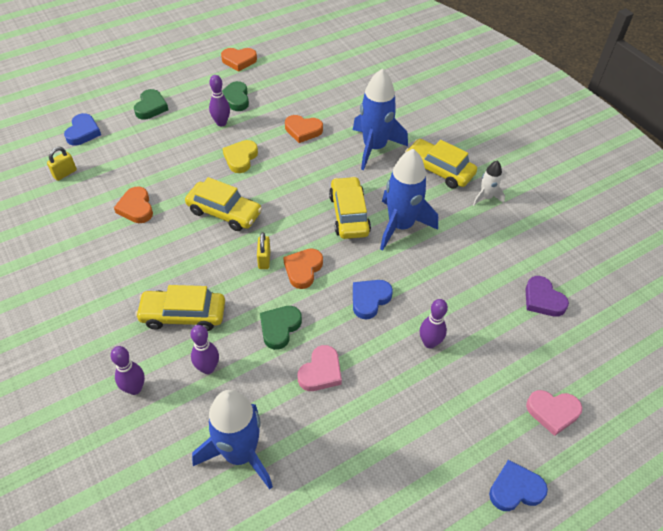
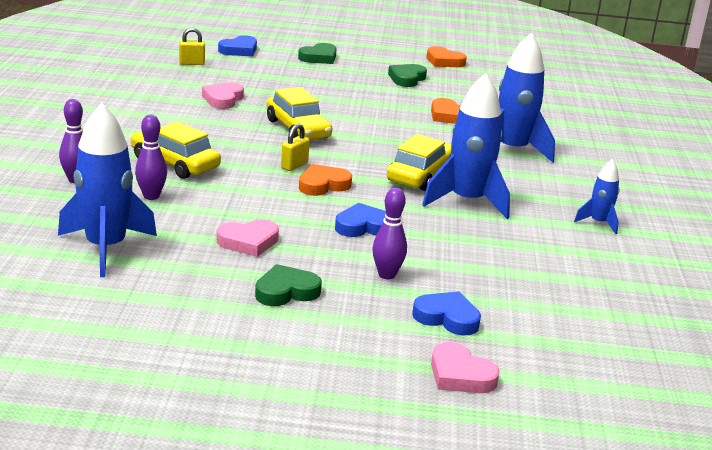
camera: 35 degrees right, 25 degrees down
orange heart [114,186,153,223] -> pink heart [202,82,244,109]
purple bowling pin [209,75,230,126] -> none
yellow heart [222,140,258,173] -> none
green heart [260,306,302,350] -> green heart moved to [255,264,322,306]
yellow car [405,139,477,189] -> none
white rocket [473,160,505,206] -> blue rocket [574,159,619,234]
blue heart [489,460,548,511] -> blue heart moved to [412,291,481,335]
purple heart [526,276,569,317] -> none

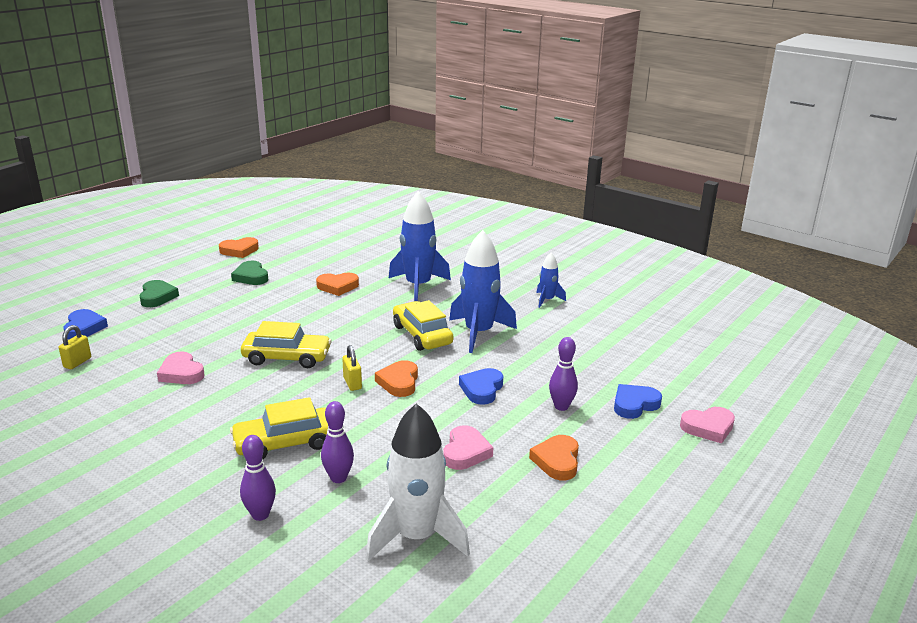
camera: 55 degrees left, 0 degrees up
blue rocket [58,103,157,277] -> white rocket [366,403,470,561]
green heart [255,264,322,306] -> orange heart [529,435,579,480]

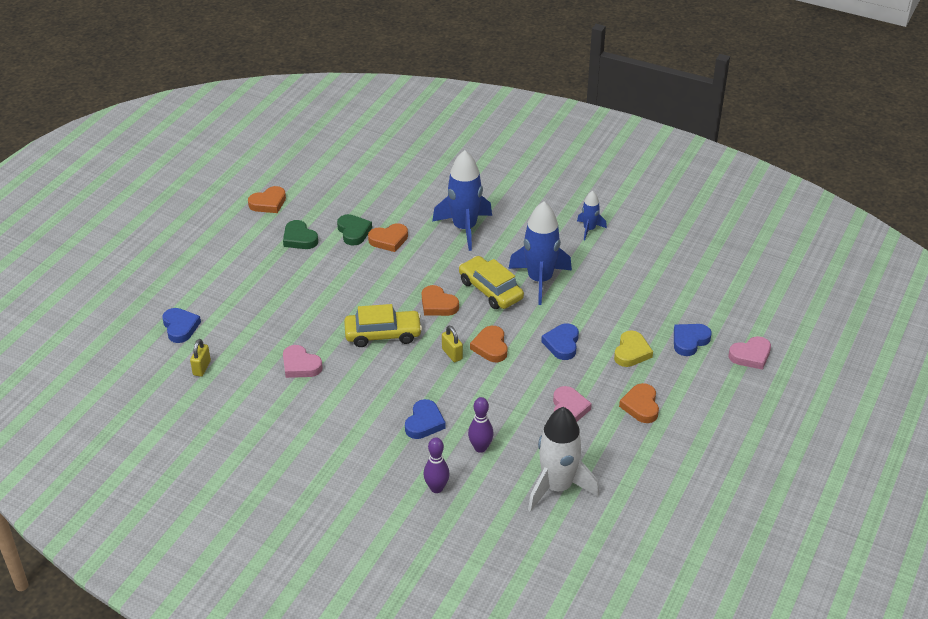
camera: 10 degrees left, 15 degrees up
green heart [139,280,179,307] -> green heart moved to [337,214,372,246]
yellow car [230,397,328,459] -> blue heart [405,399,446,439]
purple bowling pin [549,337,578,411] -> yellow heart [614,331,653,367]
none -> orange heart [422,285,459,316]

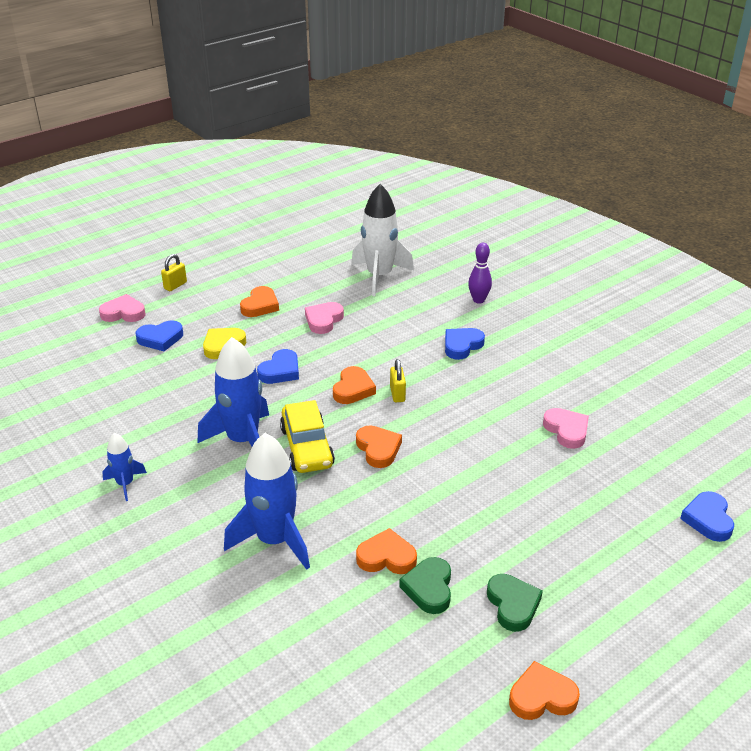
camera: 155 degrees left, 5 degrees down
yellow padlock [190,339,211,377] -> yellow padlock moved to [161,254,187,291]
yellow car [344,304,422,347] -> none
purple bowling pin [468,397,493,453] -> none

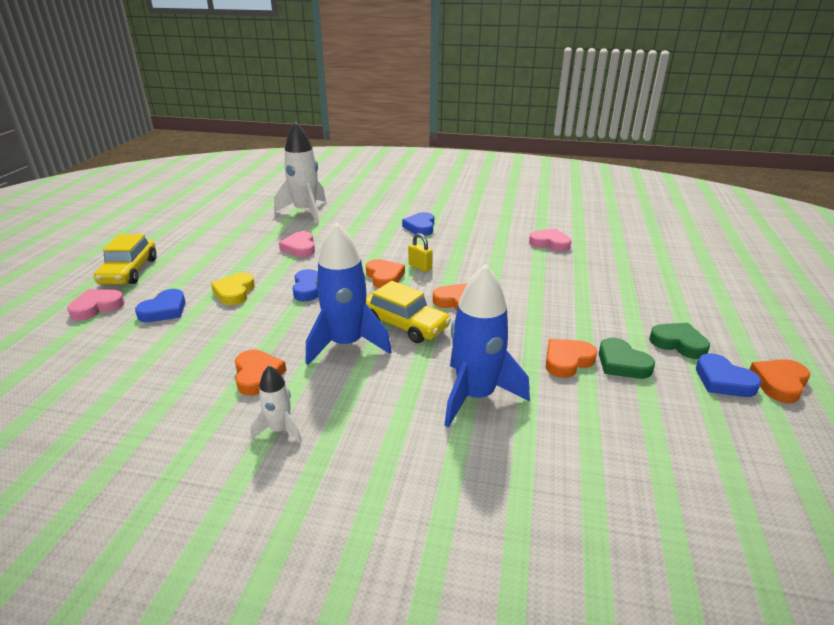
camera: 40 degrees left, 5 degrees down
blue rocket [102,433,147,501] -> white rocket [250,366,302,443]
yellow padlock [161,254,187,291] -> yellow car [94,234,157,285]
orange heart [240,286,279,317] -> orange heart moved to [235,349,286,396]
purple bowling pin [468,243,492,304] -> none
blue heart [680,491,734,542] -> blue heart moved to [696,353,761,397]

